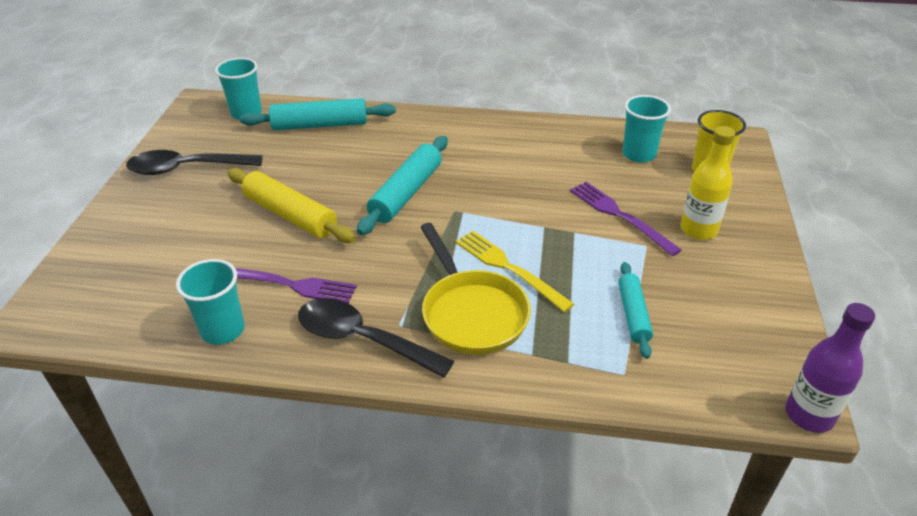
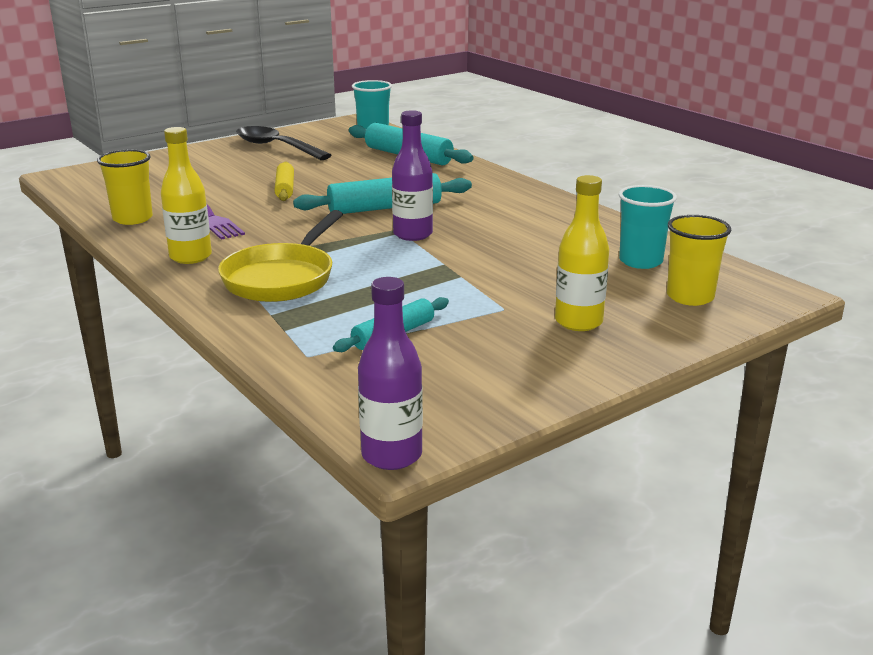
camera: 45 degrees right, 15 degrees down
turquoise cup [176,259,245,345] -> yellow cup [97,150,153,225]
yellow rolling pin [227,168,356,243] -> yellow rolling pin [275,161,294,201], size x0.62
black spoon [298,298,454,378] -> yellow bottle [161,127,212,264]
yellow fork [455,231,574,312] -> none
purple fork [570,182,682,256] -> none
none -> purple bottle [392,110,433,241]

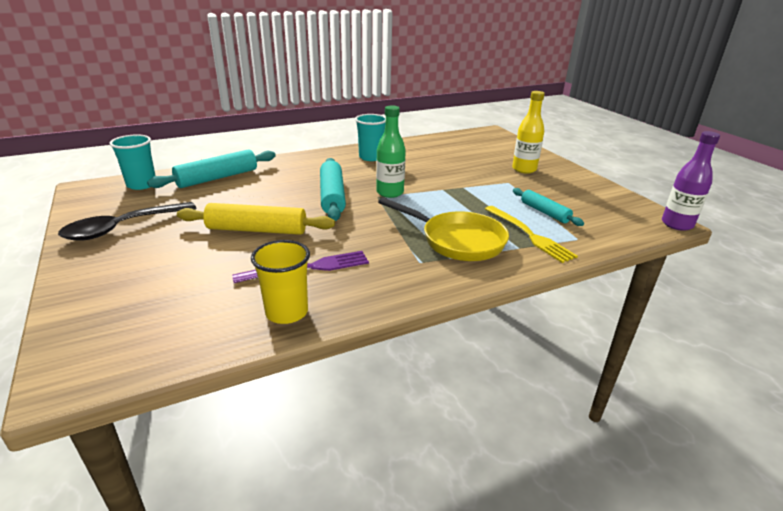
camera: 80 degrees left, 5 degrees up
yellow bottle [161,127,212,264] -> none
yellow rolling pin [275,161,294,201] -> yellow rolling pin [177,203,335,235], size x1.61
purple bottle [392,110,433,241] -> green bottle [376,105,406,198]
turquoise cup [619,185,677,269] -> turquoise cup moved to [355,114,386,161]
yellow cup [667,215,731,306] -> none
none -> yellow fork [485,206,578,263]

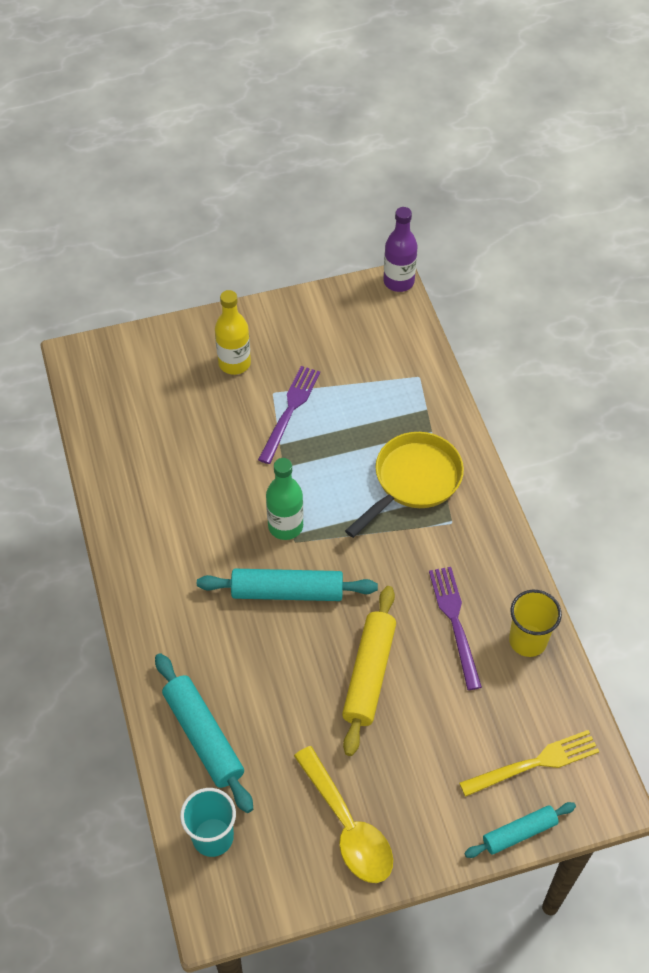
camera: 80 degrees left, 25 degrees up
black spoon [58,202,196,240] -> yellow spoon [294,746,393,883]
turquoise cup [355,114,386,161] -> none
yellow fork [485,206,578,263] -> yellow fork moved to [459,730,600,797]
turquoise rolling pin [513,188,584,226] -> turquoise rolling pin moved to [464,802,576,858]
none -> purple fork [258,366,320,464]

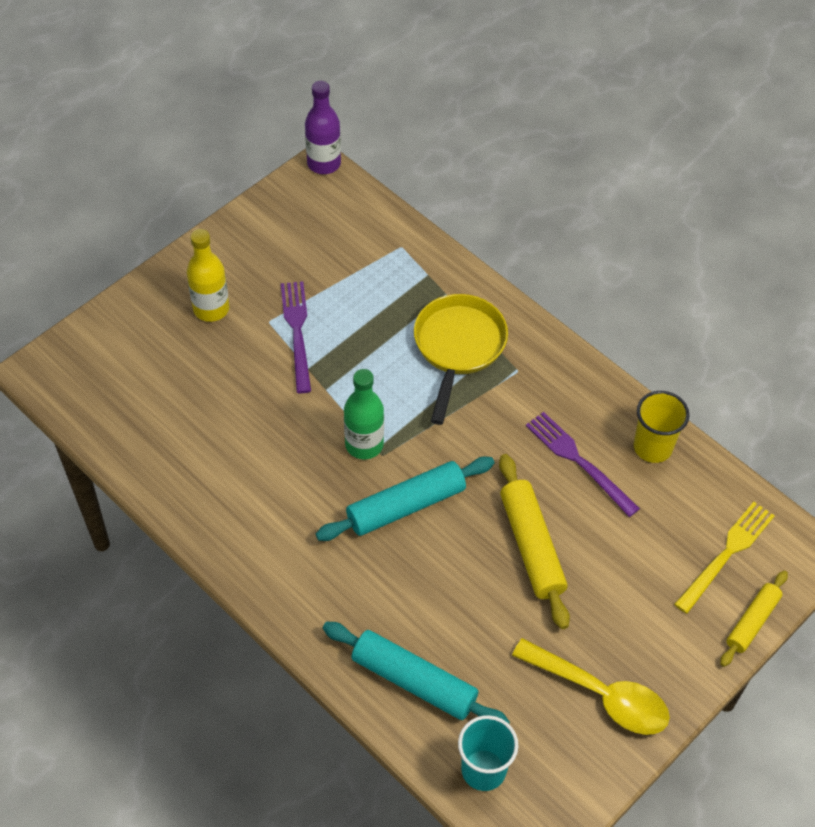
camera: 30 degrees left, 0 degrees up
turquoise rolling pin [464,802,576,858] -> yellow rolling pin [720,570,788,667]

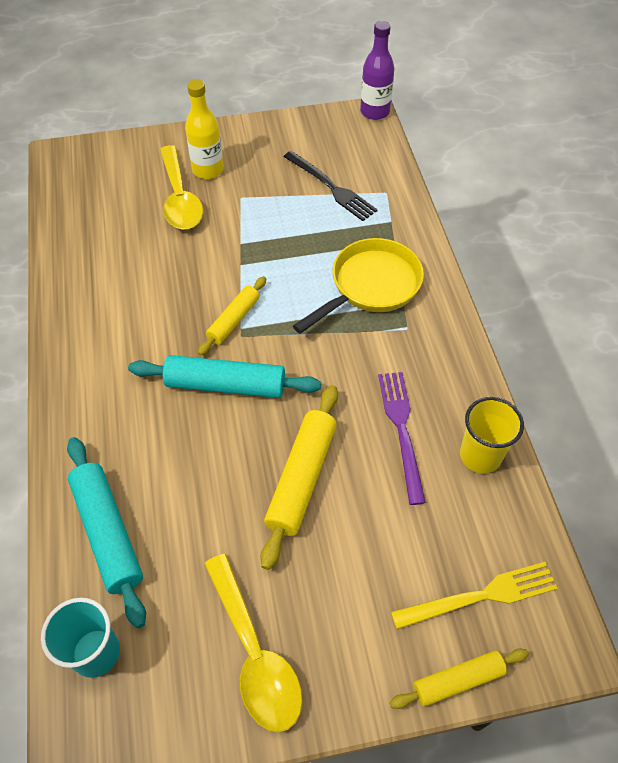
camera: 35 degrees right, 0 degrees up
purple fork [281,281,311,393] -> none
green bottle [344,369,384,459] -> yellow rolling pin [198,276,266,356]
none -> yellow spoon [160,145,203,229]
none -> black fork [284,151,378,221]

